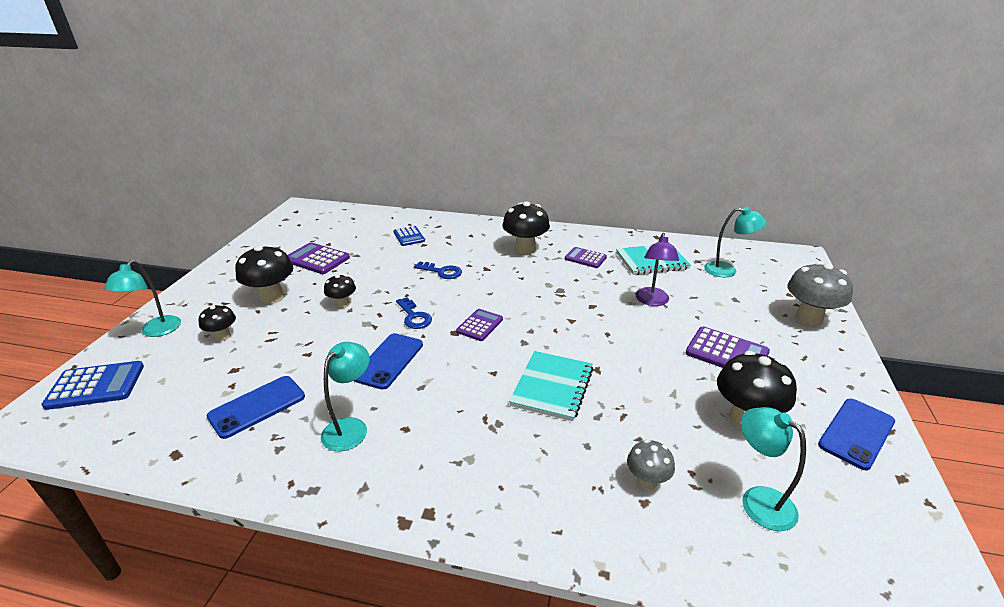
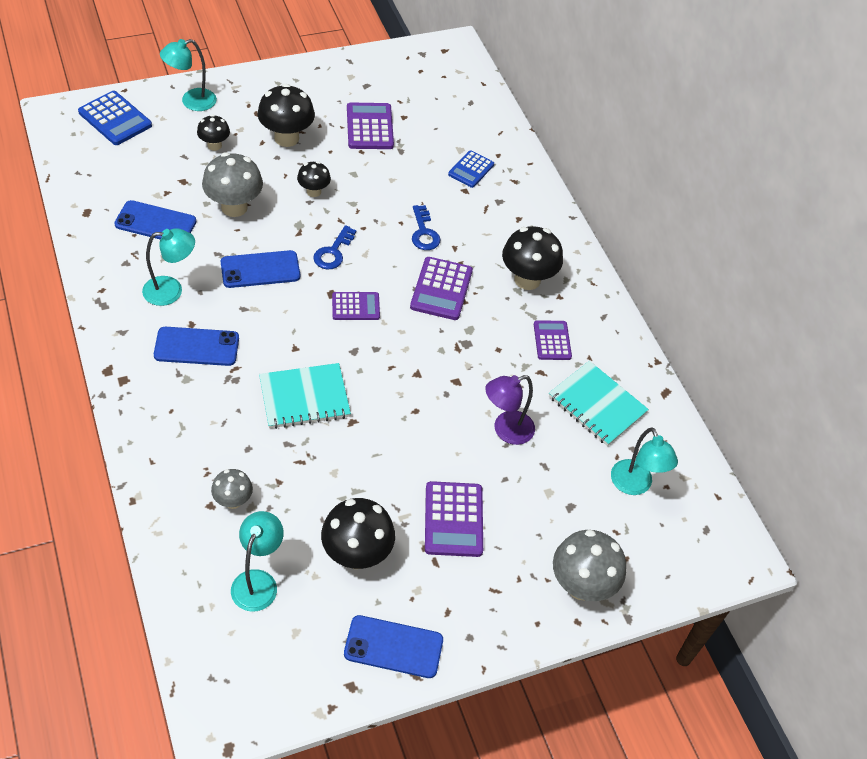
camera: 50 degrees right, 20 degrees up
none -> blue phone [154,327,239,366]
none -> grey mushroom [202,152,263,217]
none -> purple calculator [410,257,473,320]

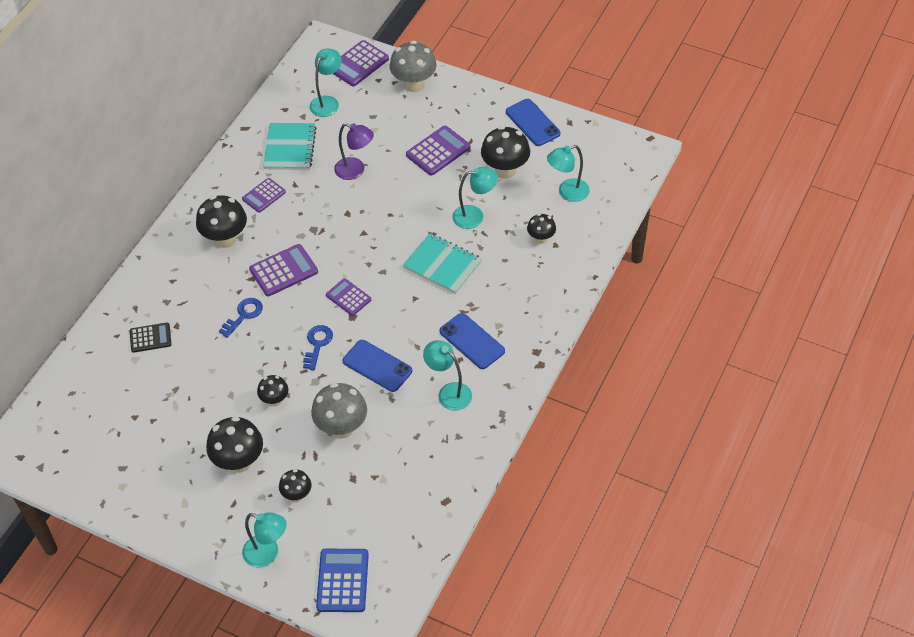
camera: 125 degrees left, 0 degrees up
blue phone [114,200,196,239] -> none
grey mushroom [211,469,253,509] -> black mushroom [527,213,556,244]
blue key [313,225,356,269] -> blue key turned 60 degrees counterclockwise [303,325,333,370]
purple calculator [347,103,394,149] -> purple calculator moved to [333,40,389,86]
blue calculator [448,150,494,188] -> black calculator [130,323,171,353]
none -> turquoise lamp [452,167,498,229]

